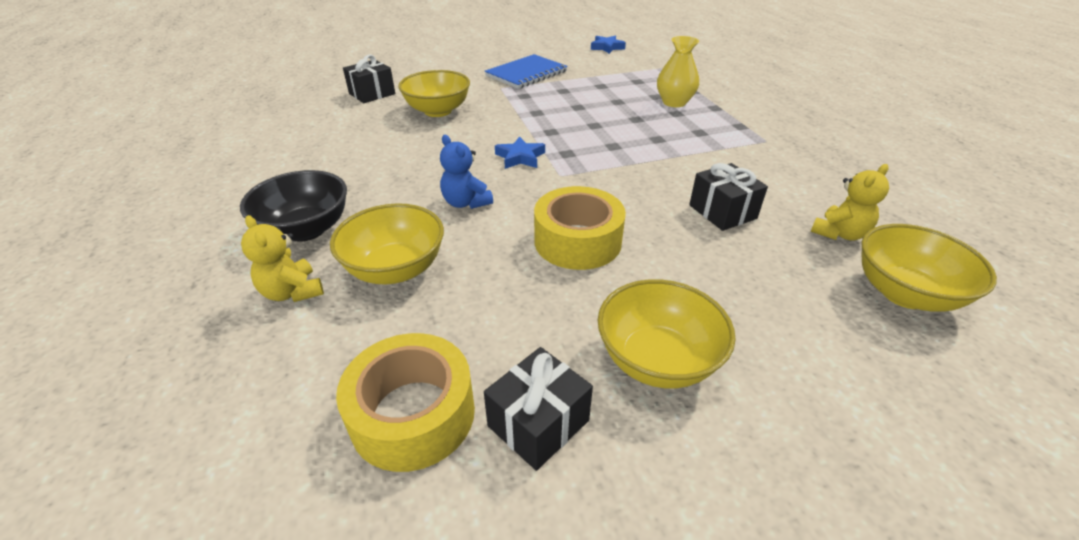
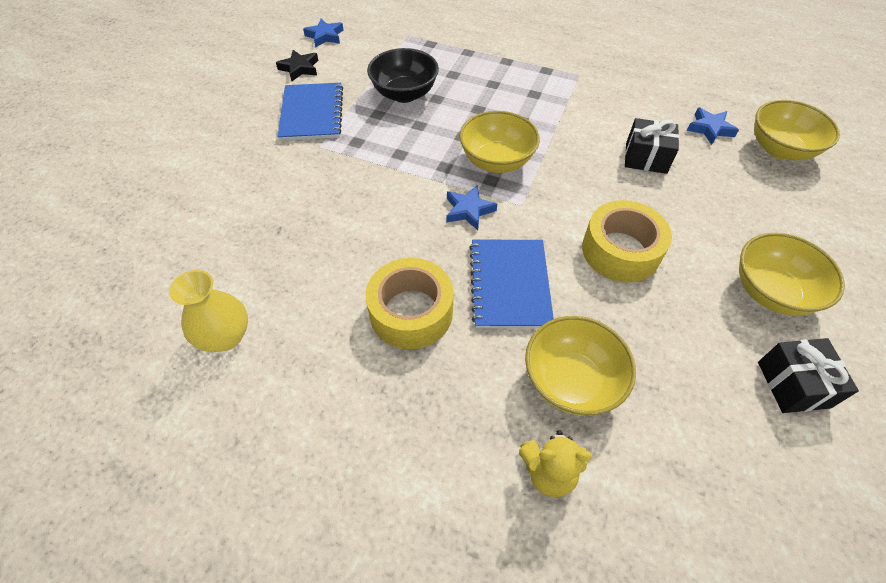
camera: 50 degrees left, 15 degrees up
black bowl [240,170,347,242] -> black bowl moved to [367,48,439,103]
yellow tape [336,333,475,472] -> yellow tape moved to [366,258,454,349]
black gift [343,55,395,103] -> none
yellow bowl [398,70,470,117] -> yellow bowl moved to [459,111,540,173]
blue teddy bear [440,135,493,209] -> blue notebook [469,240,554,329]
yellow vase [657,36,699,107] -> yellow vase moved to [169,270,248,352]
yellow teddy bear [810,164,889,241] -> blue star [687,108,739,145]
none -> black star [276,50,318,81]

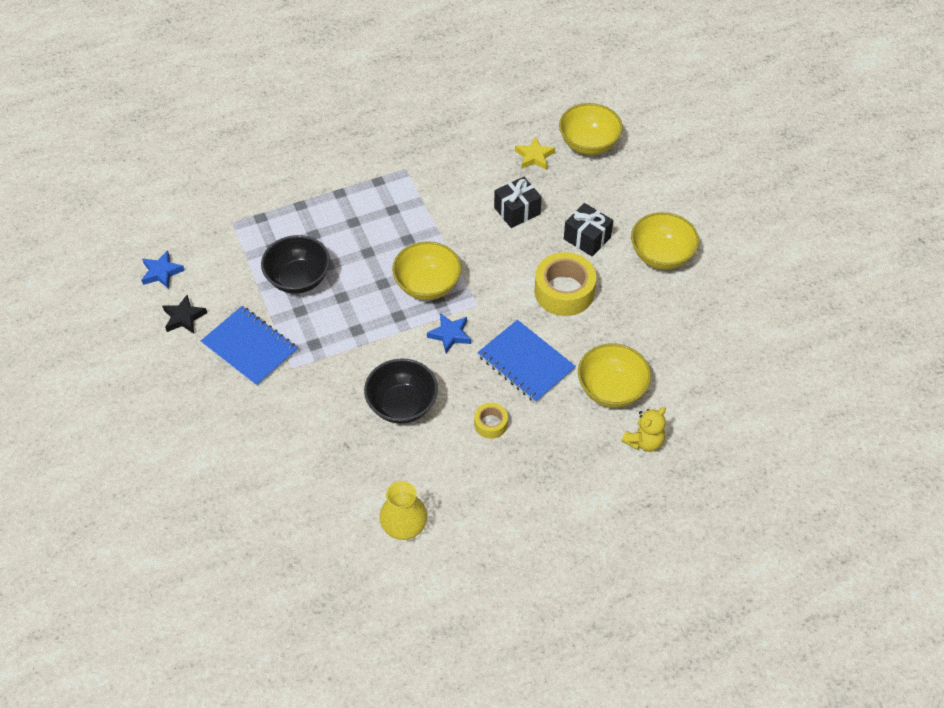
camera: 45 degrees left, 0 degrees up
yellow tape [366,258,454,349] -> yellow tape [474,403,508,439], size x0.52
blue star [687,108,739,145] -> yellow star [515,136,555,170]
black gift [758,338,859,413] -> black gift moved to [564,203,614,256]
none -> black bowl [364,358,438,424]

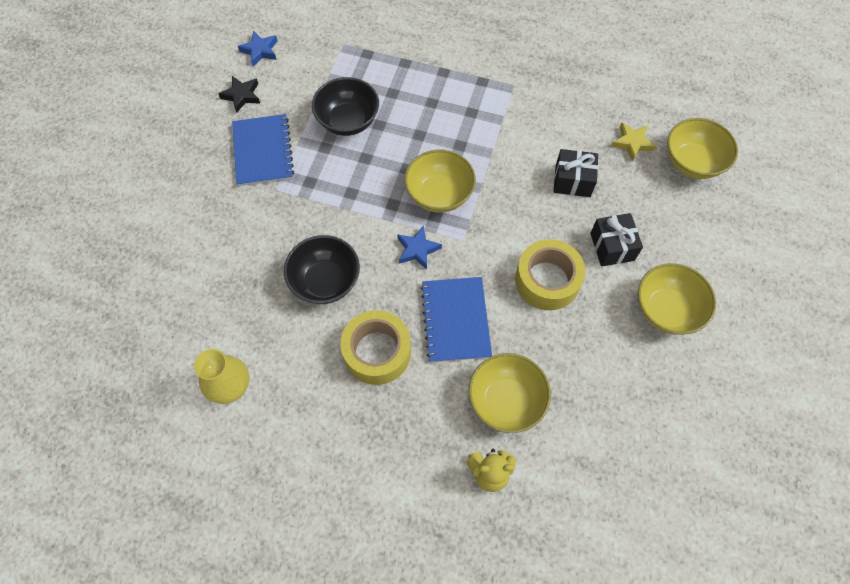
camera: 40 degrees right, 10 degrees up
yellow tape [474,403,508,439] -> yellow tape [340,310,411,385], size x1.94

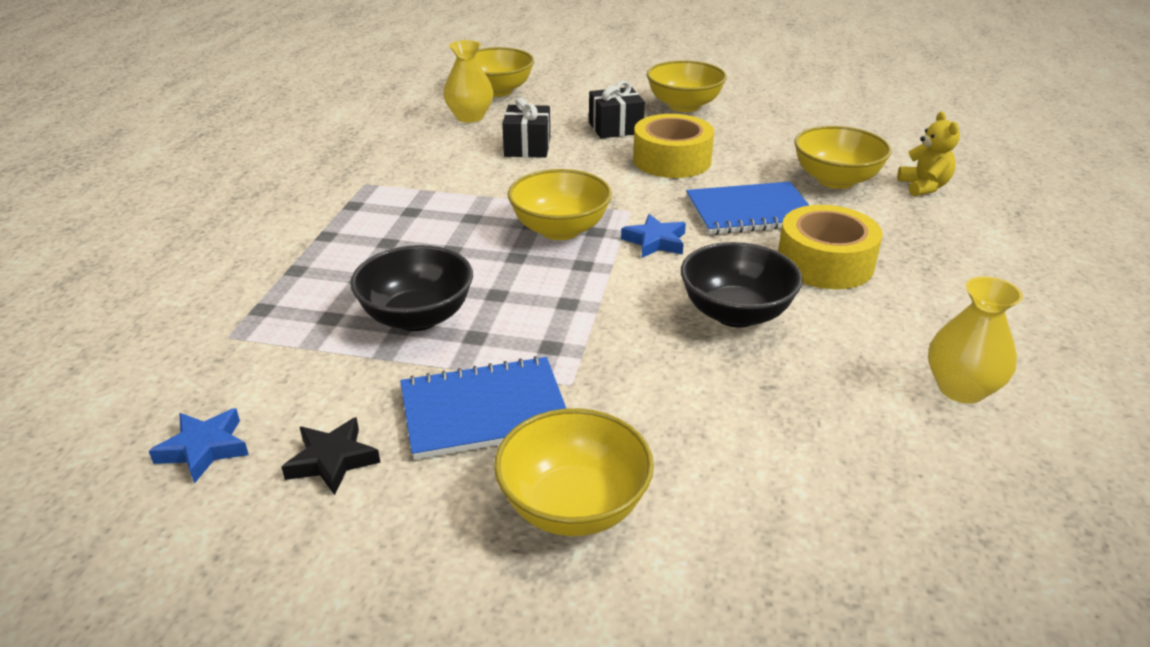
camera: 95 degrees left, 30 degrees down
yellow star [611,123,656,161] -> yellow vase [443,40,493,123]
none -> yellow bowl [494,408,654,536]

